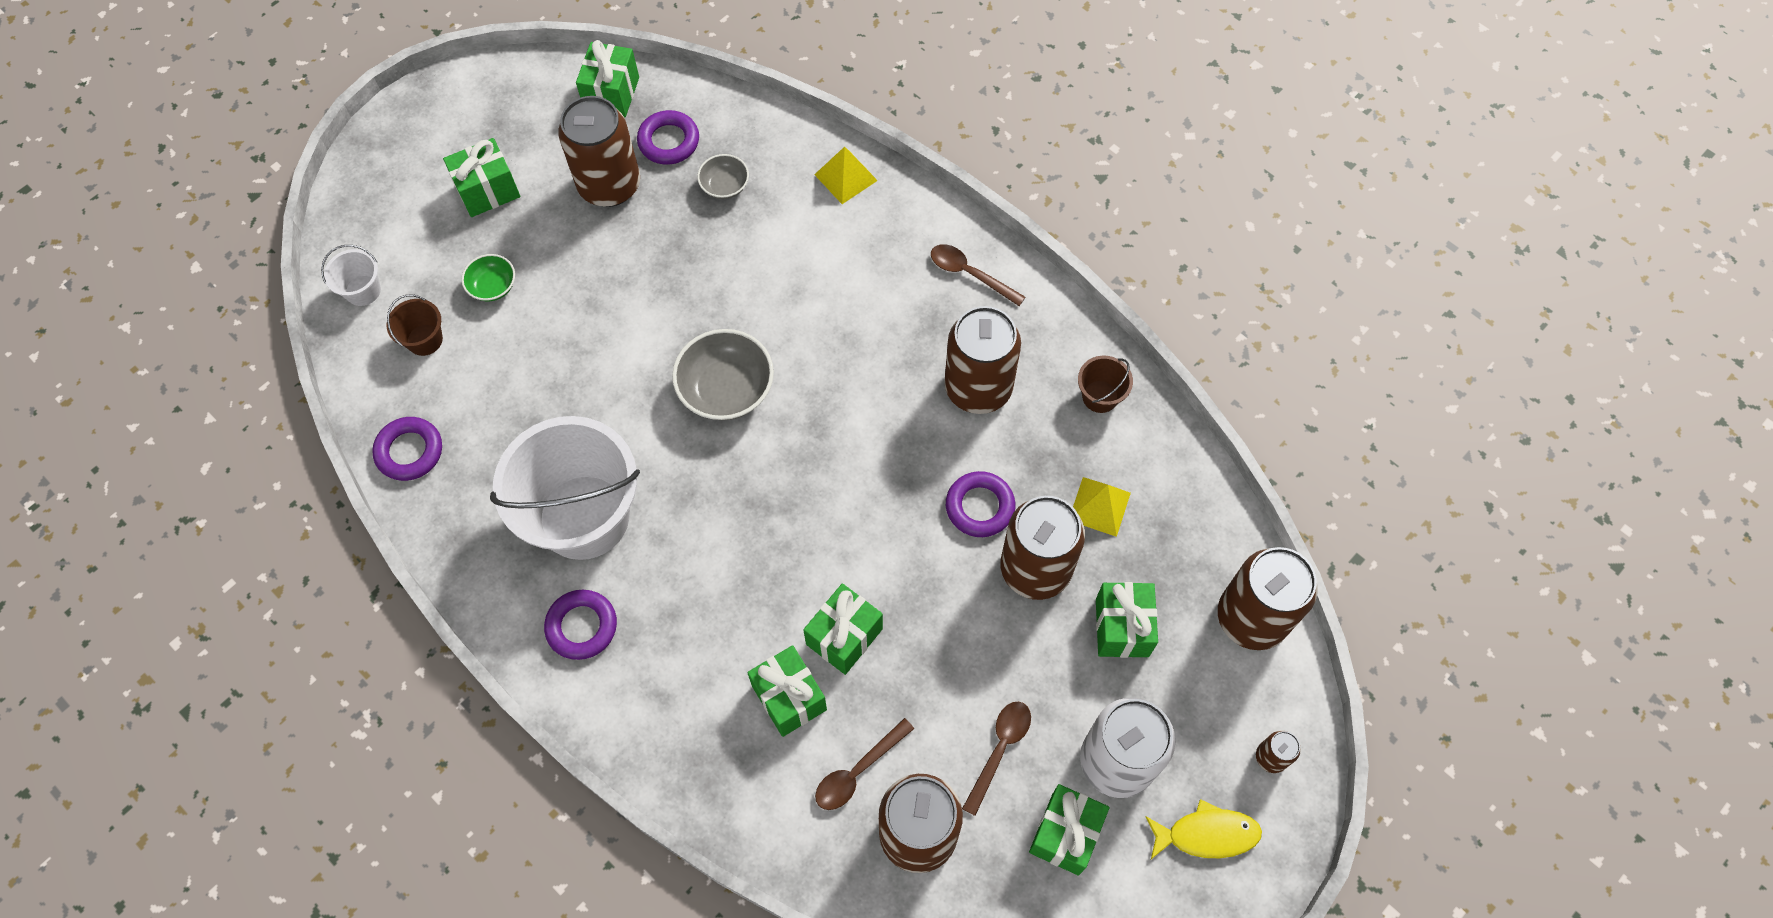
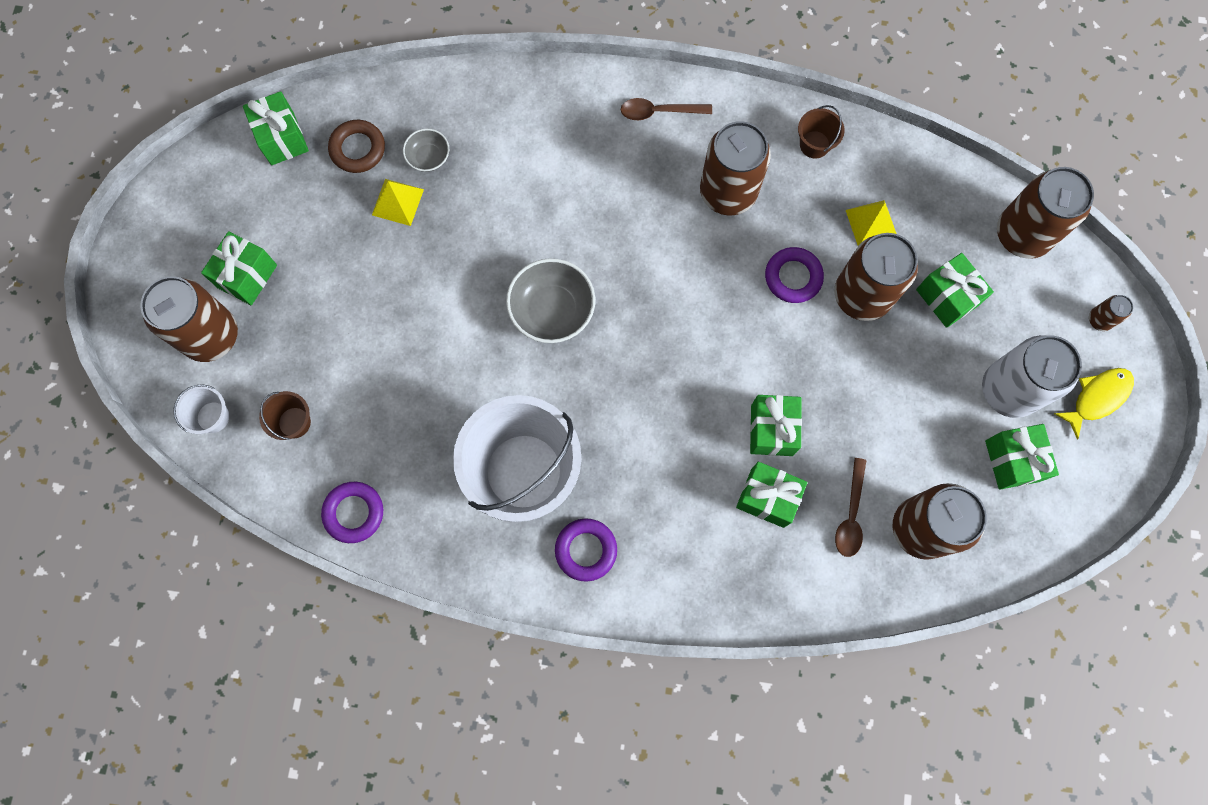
camera: 35 degrees left, 10 degrees up
green bowl [461,254,515,301] -> none
brown can [558,96,640,207] -> brown can moved to [140,276,238,362]
purple ring [637,110,699,165] -> brown ring [328,120,385,173]
yellow pyramid [814,146,878,204] -> yellow pyramid moved to [372,179,424,226]
brown spoon [962,702,1031,816] -> none

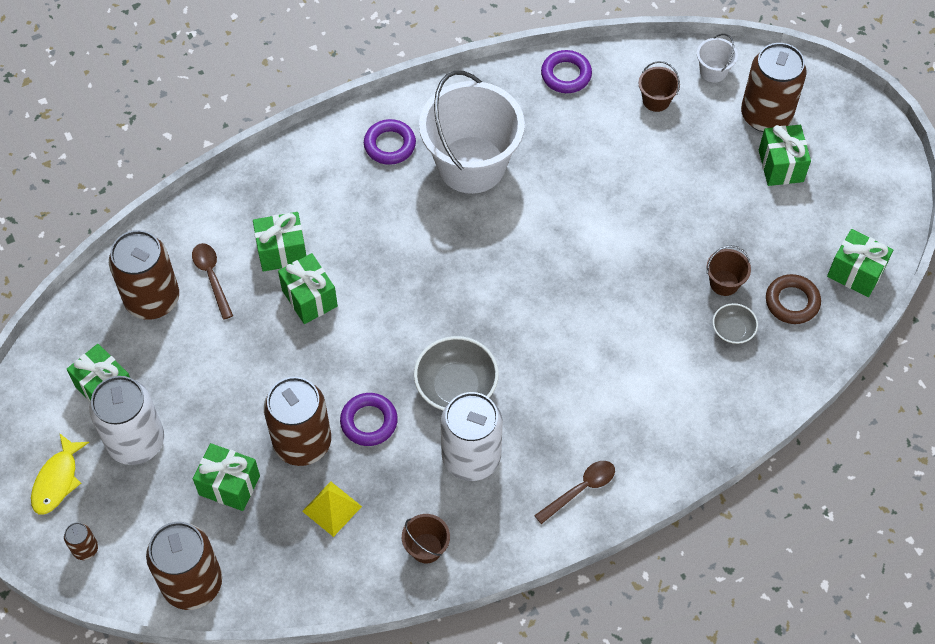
camera: 145 degrees right, 15 degrees down
yellow pyramid [372,179,424,226] -> brown bucket [706,245,751,296]
grey bowl [506,258,595,343] -> grey bowl moved to [414,336,499,411]
brown can [700,121,771,215] -> white can [441,392,503,481]

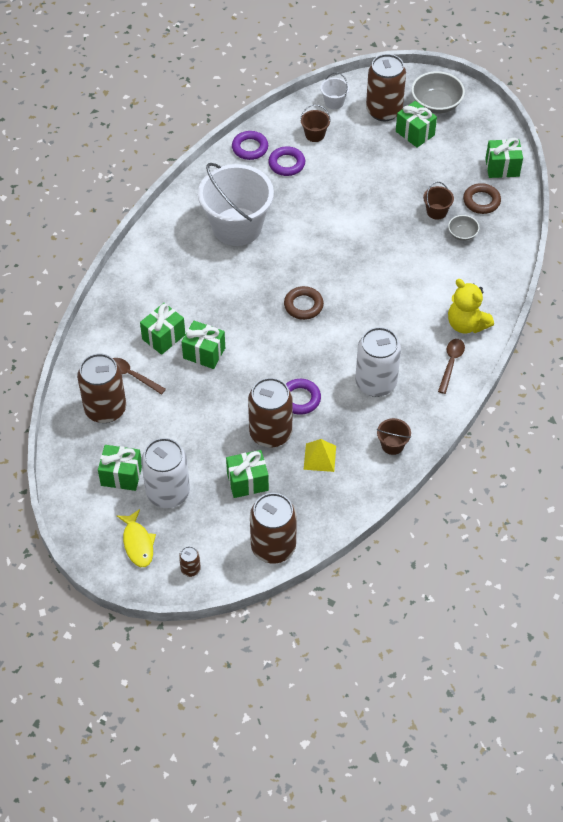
camera: 35 degrees left, 5 degrees down
purple ring [364,119,416,165] -> purple ring moved to [268,146,305,176]
grey bowl [414,336,499,411] -> grey bowl moved to [411,71,465,114]
none -> brown ring [284,286,324,320]
none -> yellow teddy bear [448,279,494,334]

